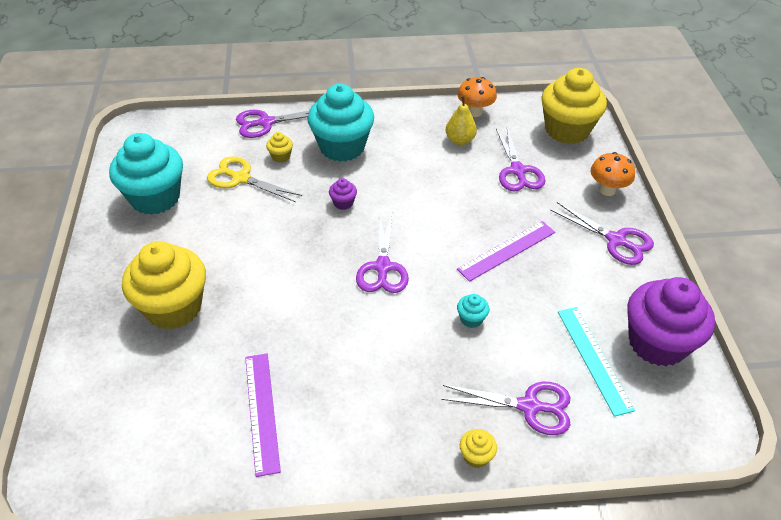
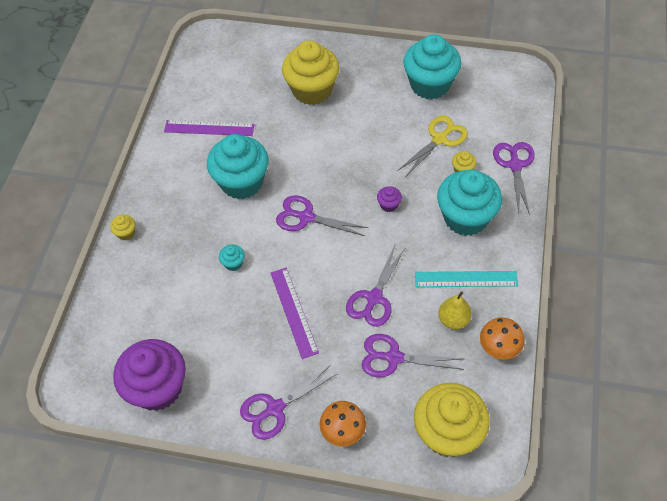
camera: 110 degrees right, 10 degrees up
purple scissors [441,382,570,435] -> purple scissors moved to [346,246,406,327]
turquoise ruler [558,307,635,417] -> turquoise ruler moved to [415,271,518,287]
none -> turquoise cupcake [207,134,269,199]

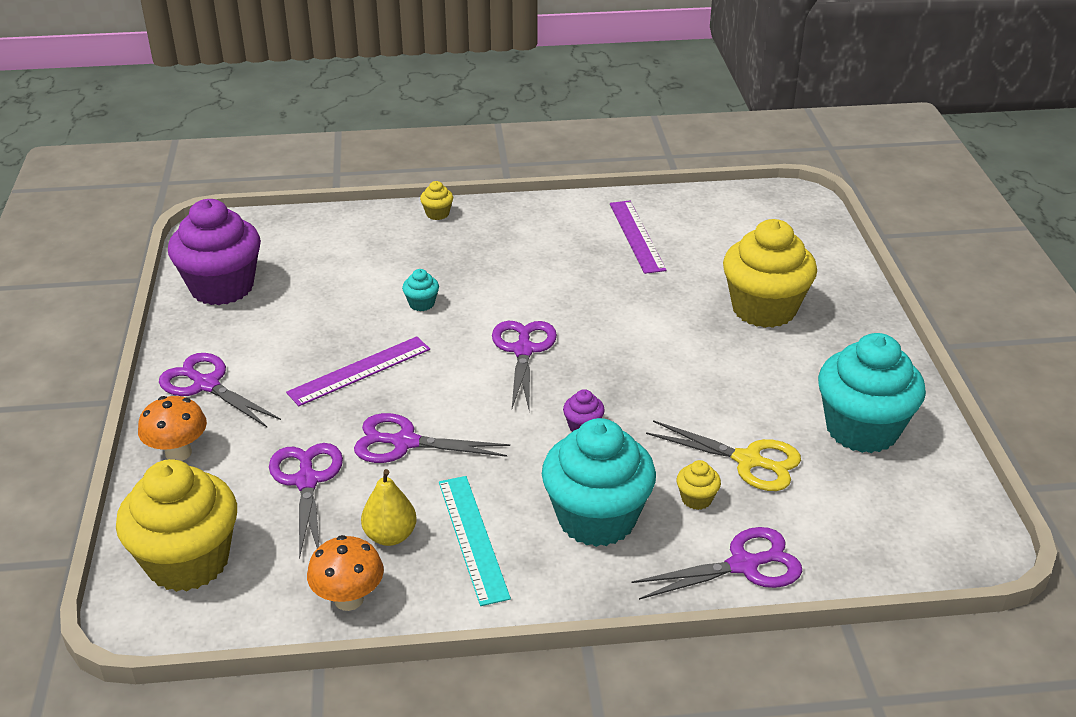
camera: 70 degrees right, 20 degrees down
turquoise cupcake [207,134,269,199] -> none

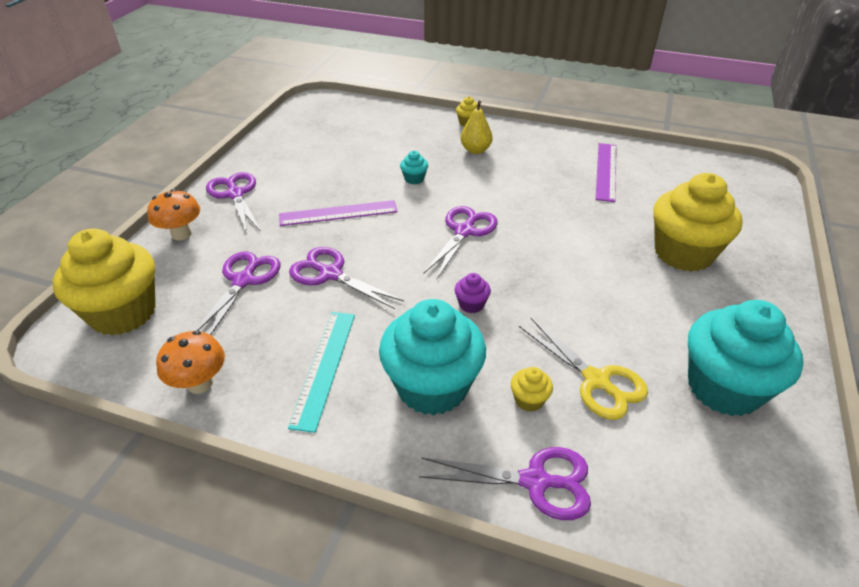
camera: 25 degrees right, 5 degrees up
purple cupcake [168,199,261,305] -> none
yellow pear [361,469,417,546] -> yellow pear moved to [461,101,493,154]

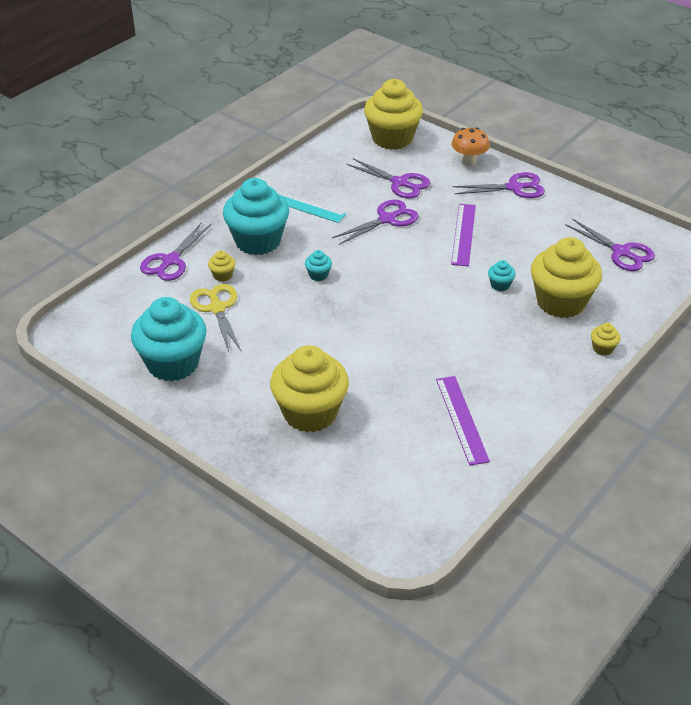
camera: 110 degrees right, 0 degrees up
orange mushroom [156,331,225,394] -> none
purple scissors [423,206,498,279] -> purple scissors moved to [565,218,655,271]
purple cupcake [455,273,491,313] -> turquoise cupcake [305,250,332,281]
yellow pear [461,101,493,154] -> none
yellow scissors [519,318,648,420] -> yellow scissors turned 90 degrees clockwise [190,284,242,352]
purple ruler [596,143,616,202] -> purple ruler turned 45 degrees clockwise [436,376,490,466]
none -> yellow cupcake [531,237,602,318]

